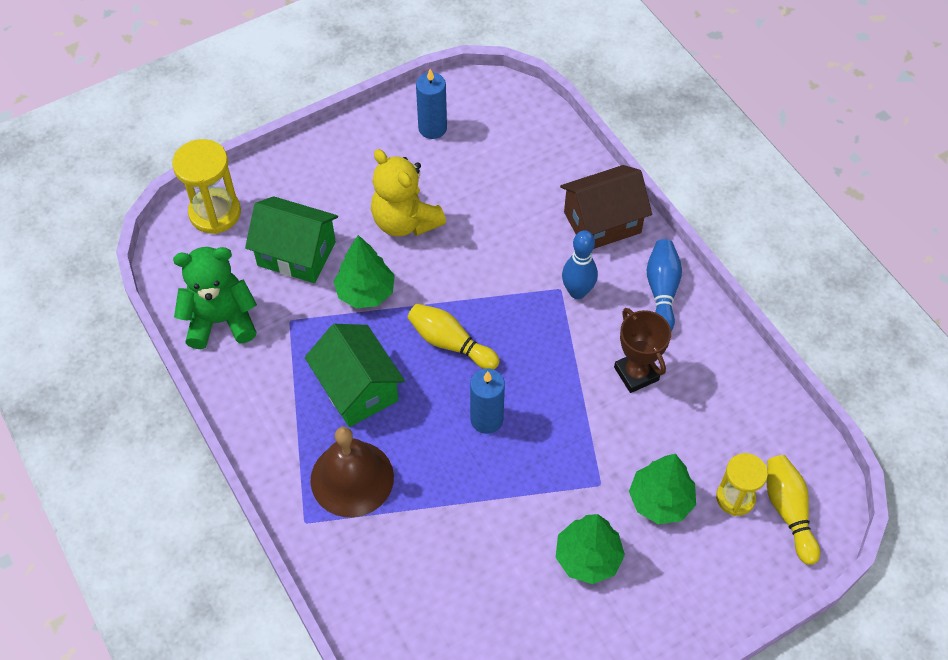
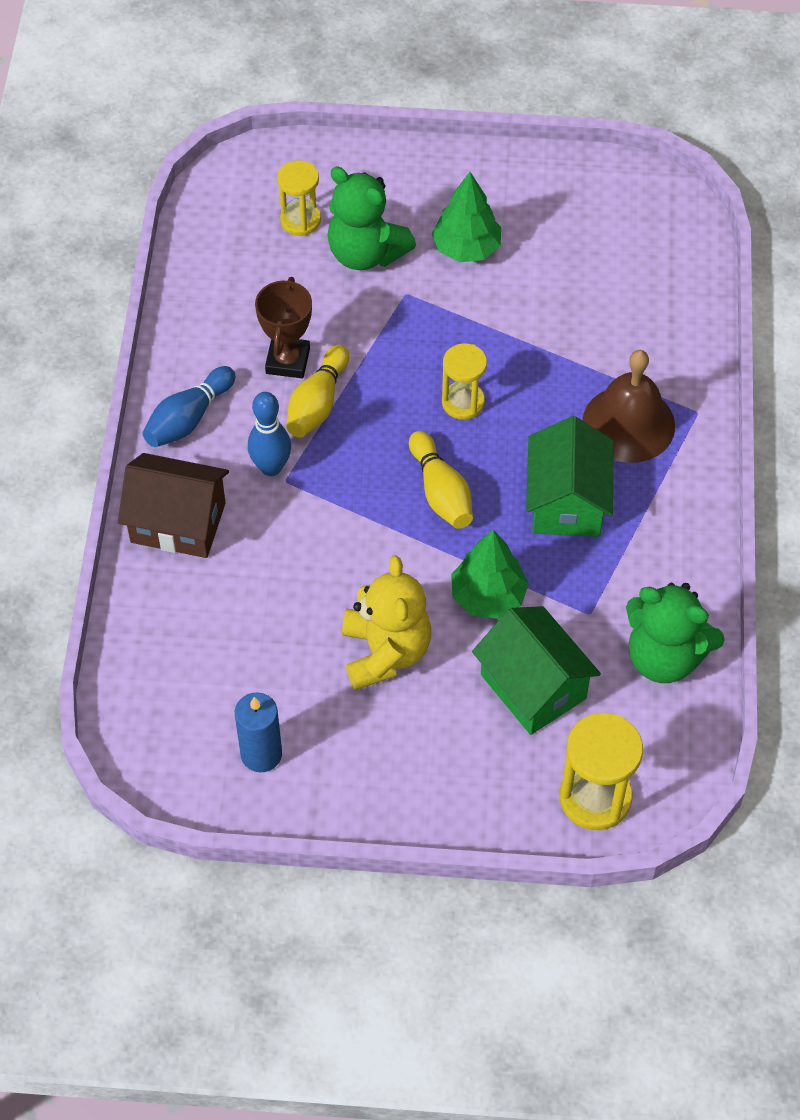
camera: 145 degrees left, 0 degrees up
blue candle [470,369,505,434] -> yellow hourglass [442,343,487,420]
green tree [629,454,696,524] -> green teddy bear [327,167,416,270]
yellow bowling pin [767,455,820,565] -> yellow bowling pin moved to [286,345,349,438]

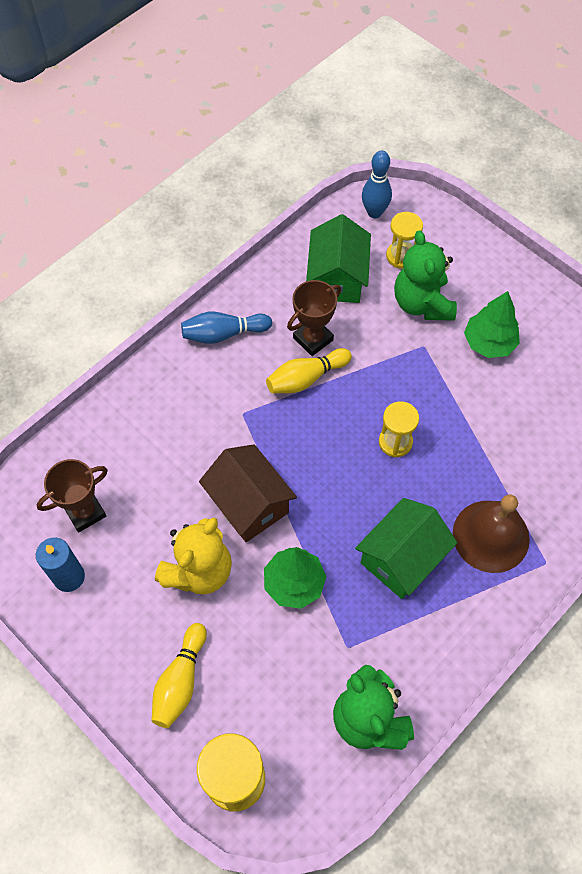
camera: 40 degrees right, 5 degrees up
brown house [118,453,229,558] -> brown house moved to [199,444,297,542]
blue bowling pin [248,392,291,476] -> blue bowling pin moved to [362,151,392,218]
yellow bowling pin [409,431,473,529] -> yellow bowling pin moved to [152,623,207,728]
green house [472,606,601,735] -> green house moved to [306,214,371,303]
none -> brown trophy [37,459,108,532]

